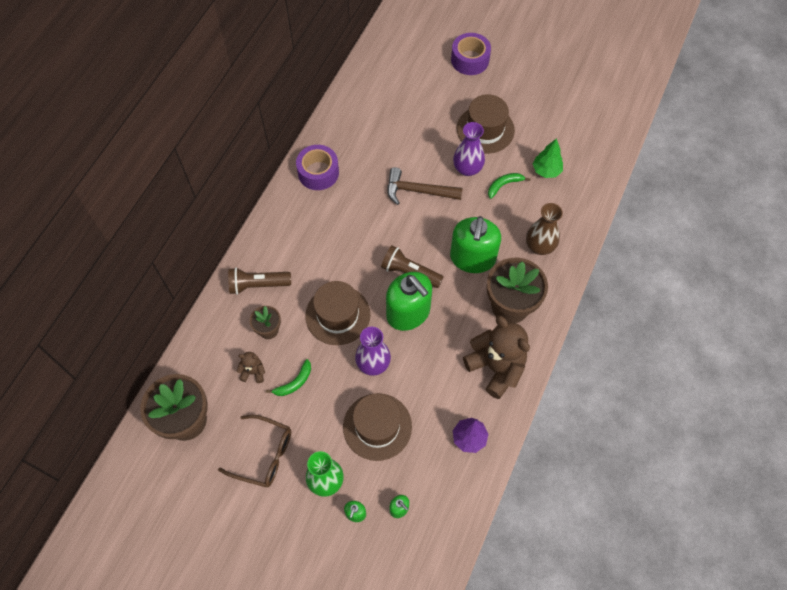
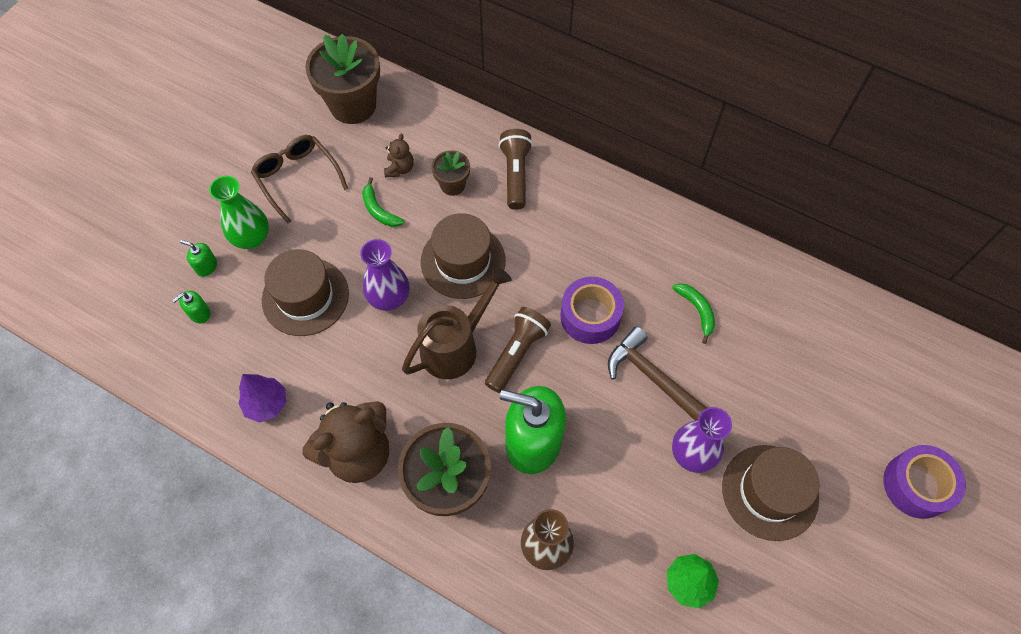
camera: 95 degrees right, 0 degrees up
brown glasses [218,415,291,487] -> brown glasses turned 120 degrees clockwise [251,135,348,224]
purple tape [296,145,339,190] -> purple tape moved to [560,277,624,344]
green soap dispenser [386,272,432,331] -> brown watering can [402,266,512,379]
brown hammer [387,167,463,205] -> brown hammer turned 60 degrees counterclockwise [608,327,707,421]
green banana [488,173,530,199] -> green banana moved to [672,283,715,344]

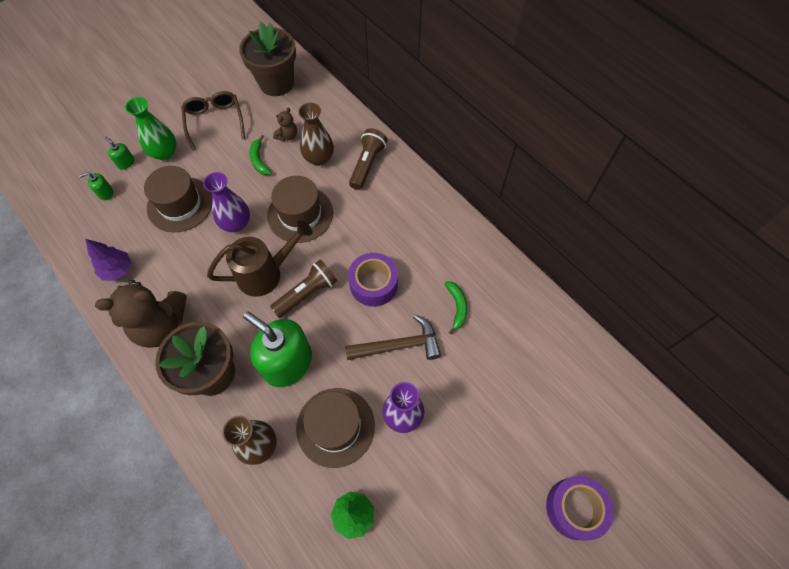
camera: 20 degrees right, 0 degrees up
brown flower pot [432,150,470,196] -> brown vase [298,103,334,166]
brown hammer [608,327,707,421] -> brown hammer turned 105 degrees clockwise [345,314,441,360]
brown hat [722,445,819,541] -> brown hat moved to [296,388,375,468]

